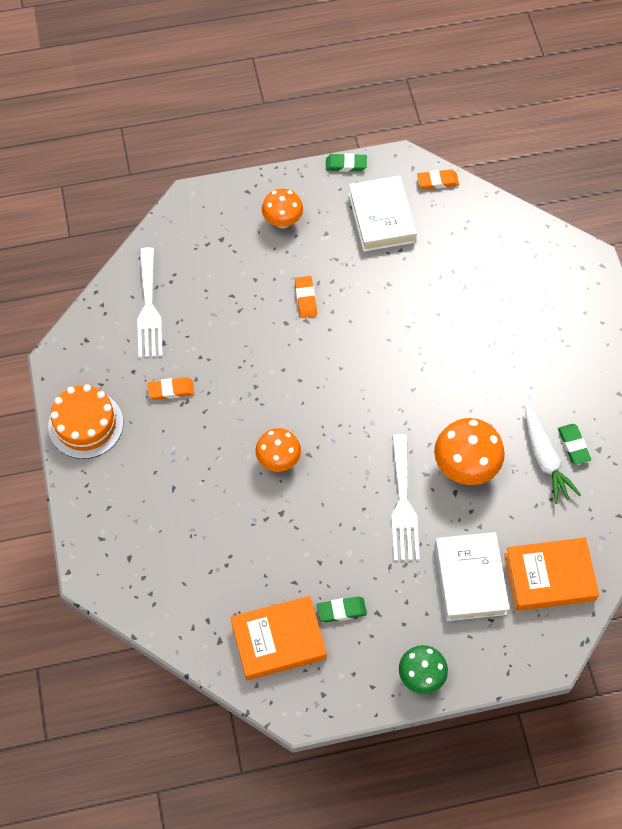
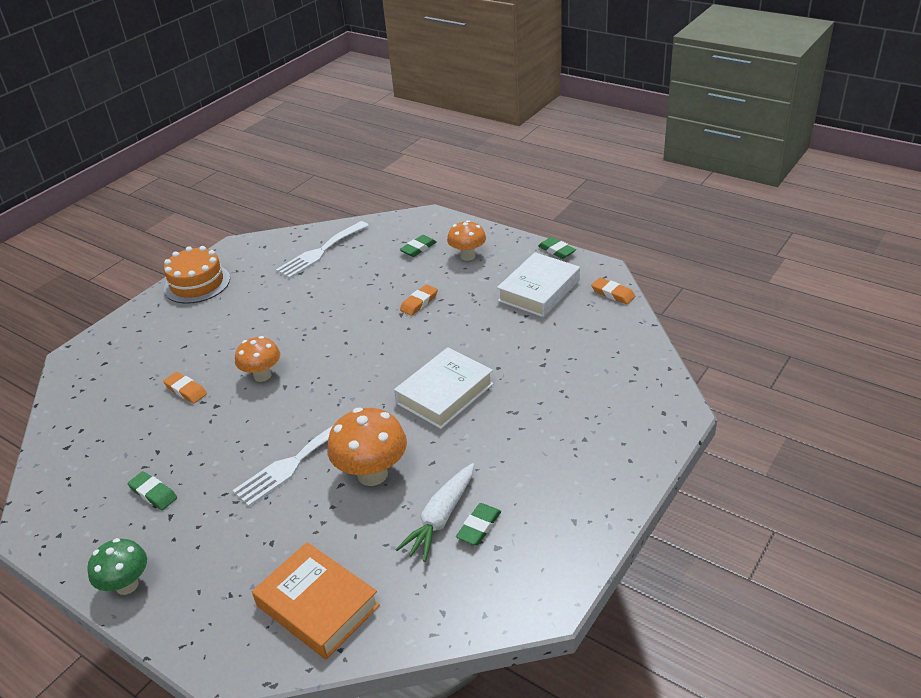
camera: 50 degrees right, 25 degrees down
orange eraser [147,377,194,400] -> orange eraser moved to [163,372,207,403]
orange book [230,596,327,680] -> none
white book [435,532,510,621] -> white book moved to [394,347,494,429]
none -> green eraser [399,235,437,257]

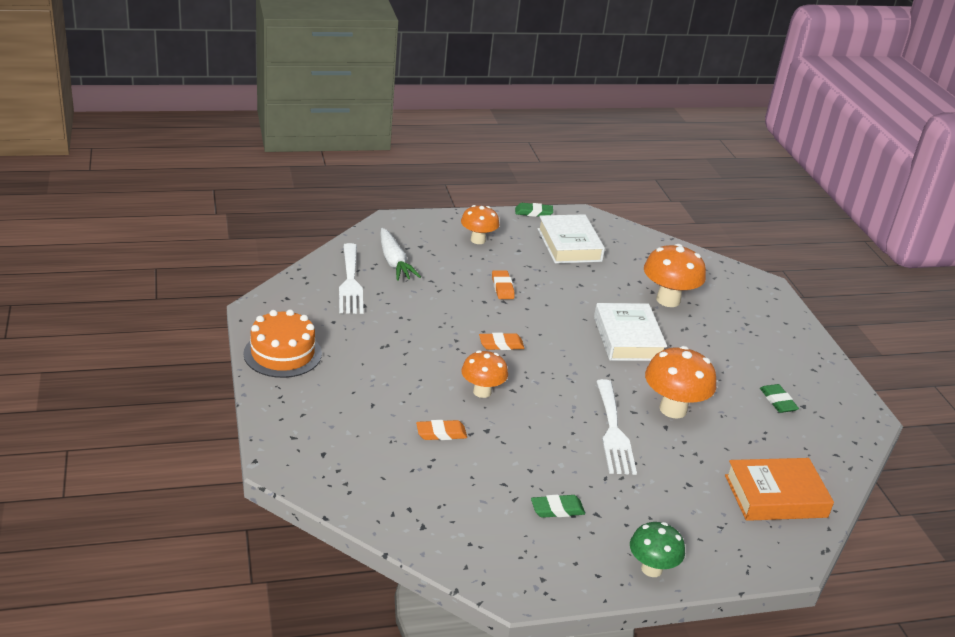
camera: 55 degrees left, 5 degrees down
white carrot [395,463,474,562] -> white carrot moved to [380,228,421,281]
green eraser [399,235,437,257] -> none
orange eraser [591,278,635,304] -> orange eraser moved to [479,333,525,350]
none -> orange mushroom [644,244,706,307]

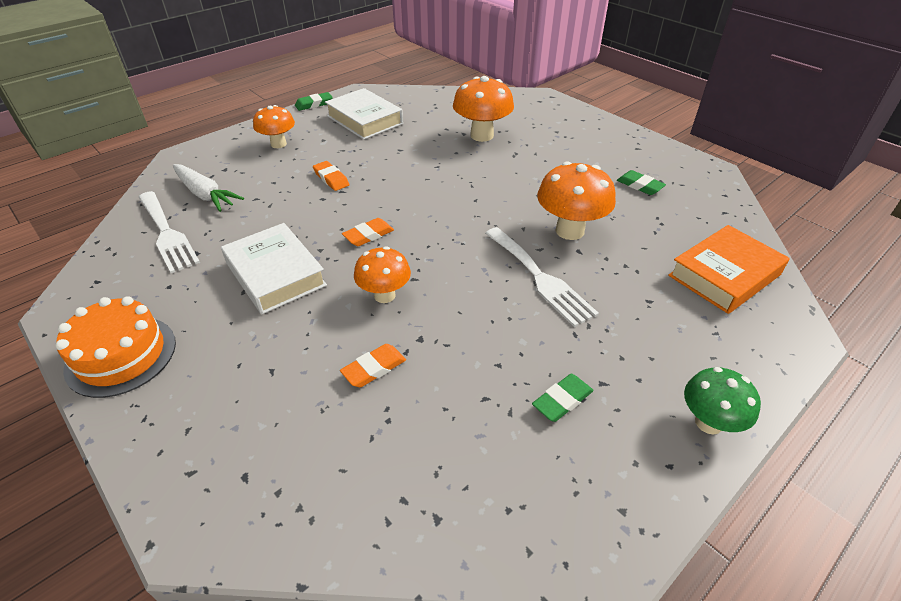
camera: 25 degrees left, 10 degrees up
white book [594,303,667,361] -> white book moved to [221,223,327,314]

